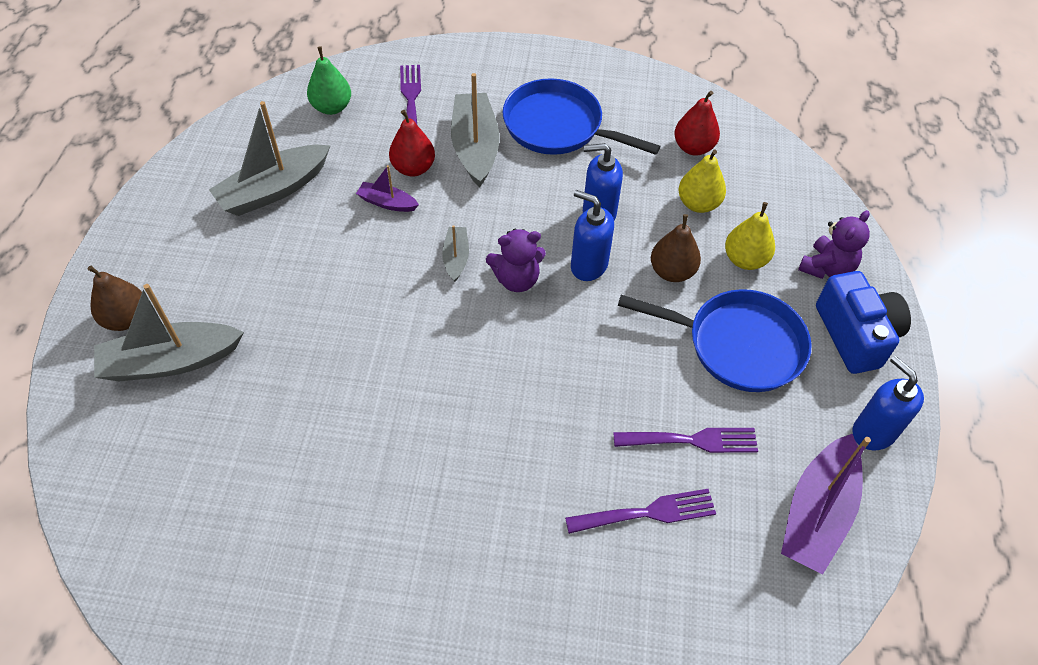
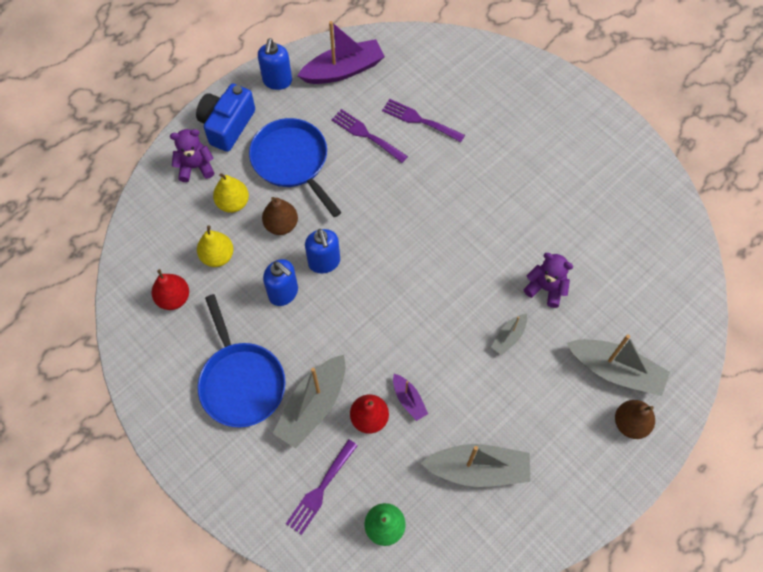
camera: 140 degrees left, 10 degrees up
grey boat [442,225,469,282] -> grey boat moved to [491,314,527,355]
purple teddy bear [486,229,546,292] -> purple teddy bear moved to [523,253,573,308]

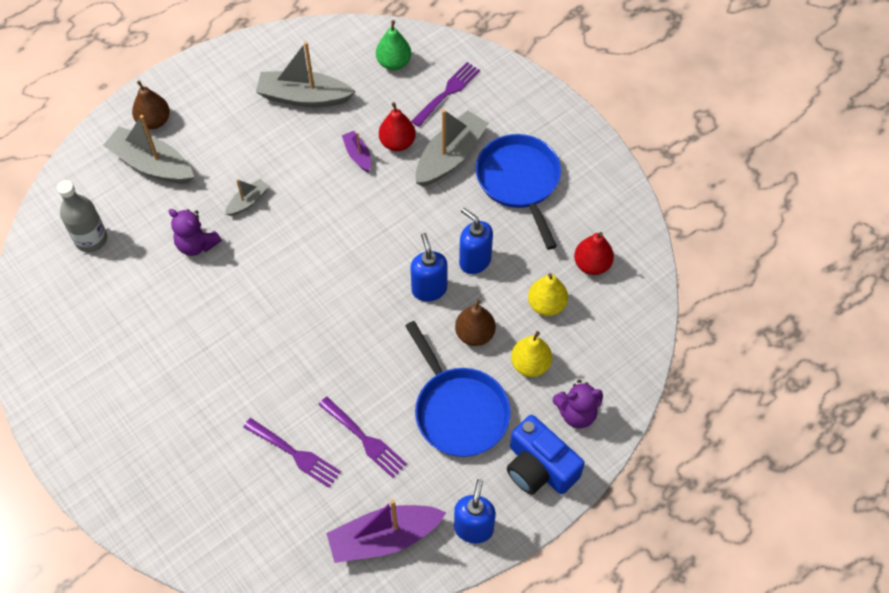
camera: 175 degrees left, 5 degrees down
blue camera [196,83,255,152] -> blue camera turned 105 degrees clockwise [507,415,585,495]
none -> grey bottle [57,180,107,252]

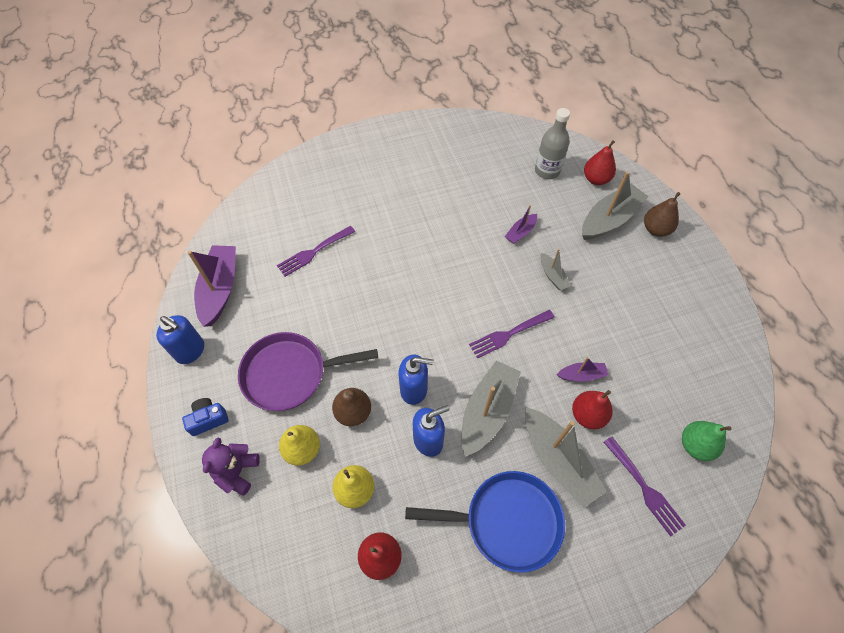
camera: 110 degrees right, 0 degrees up
purple teddy bear [169,209,222,256] -> purple boat [505,205,537,244]
grey boat [256,41,355,107] -> grey boat moved to [461,360,521,457]
purple fork [319,397,407,478] -> purple fork moved to [469,310,555,359]
blue pan [405,321,511,457] -> purple pan [238,332,378,411]
blue camera [507,415,585,495] -> blue camera [182,398,228,436], size x0.56
none -> red pear [584,140,616,185]

